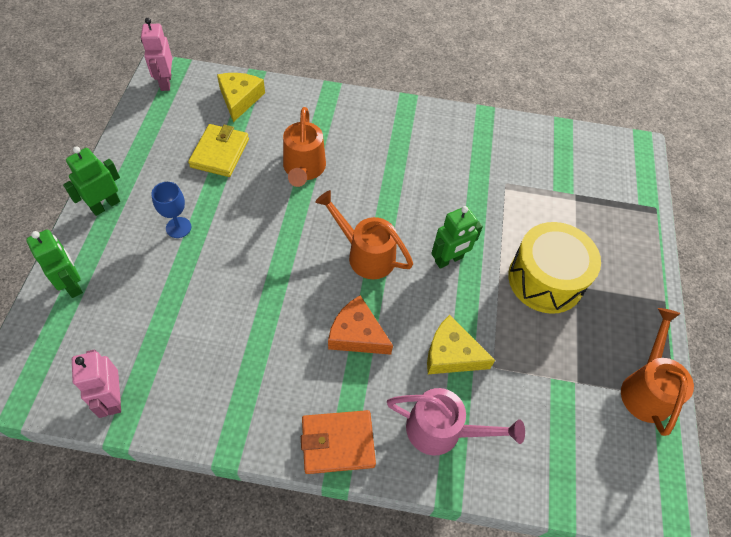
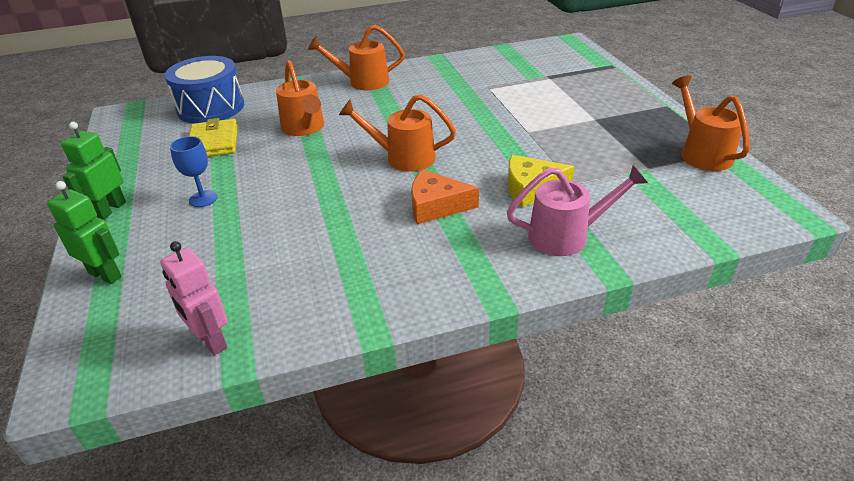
camera: 20 degrees left, 20 degrees down
pink robot [141,18,172,91] -> none
yellow cheese [217,73,265,122] -> blue drum [165,56,244,123]
orange wallet [301,410,376,474] -> none
green robot [431,206,483,269] -> none
yellow drum [508,222,601,314] -> none
none -> orange watering can [308,25,405,90]

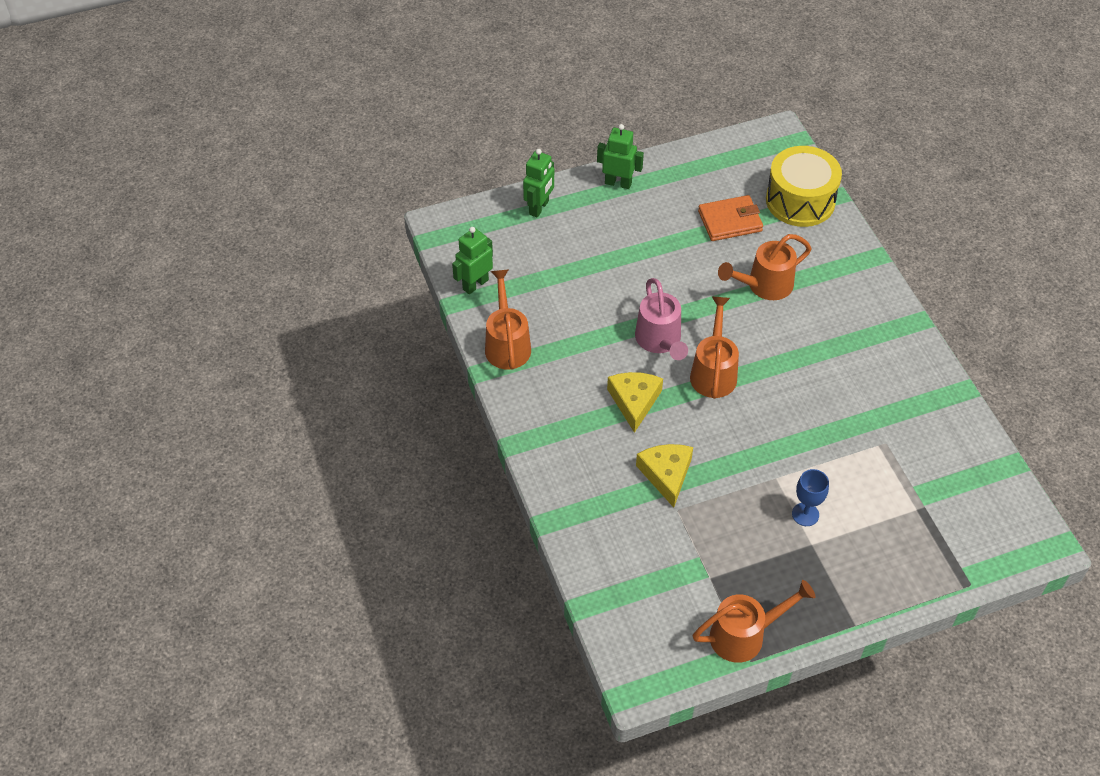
camera: 85 degrees right, 15 degrees up
pink robot [160,241,228,355] -> green robot [452,227,493,294]
blue drum [165,56,244,123] -> yellow drum [766,146,842,227]
blue goblet [170,136,218,207] -> blue goblet moved to [792,469,829,526]
yellow wallet [189,118,238,157] -> orange wallet [698,195,763,241]
orange watering can [308,25,405,90] -> orange watering can moved to [485,269,531,370]
orange cheese [411,169,479,225] -> yellow cheese [607,372,663,433]
pink watering can [507,165,648,256] -> pink watering can moved to [635,278,688,360]

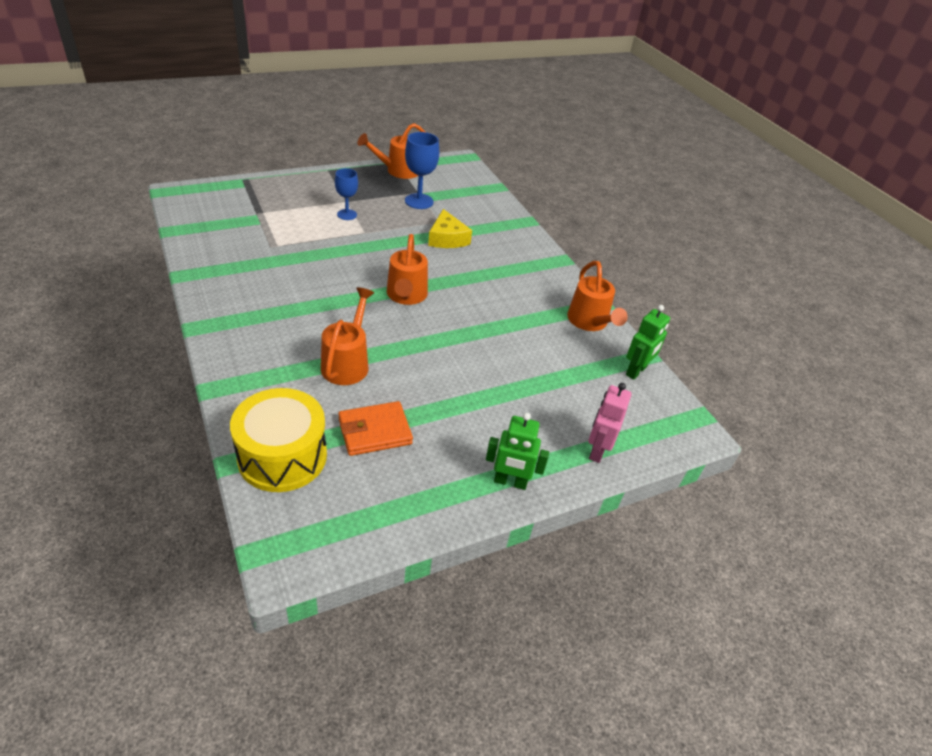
camera: 170 degrees right, 10 degrees down
green robot [523,149,554,218] -> pink robot [588,383,631,463]
yellow cheese [607,372,663,433] -> none
pink watering can [635,278,688,360] -> none
orange watering can [718,234,812,300] -> orange watering can turned 45 degrees counterclockwise [321,287,374,385]
none -> blue goblet [405,132,439,209]

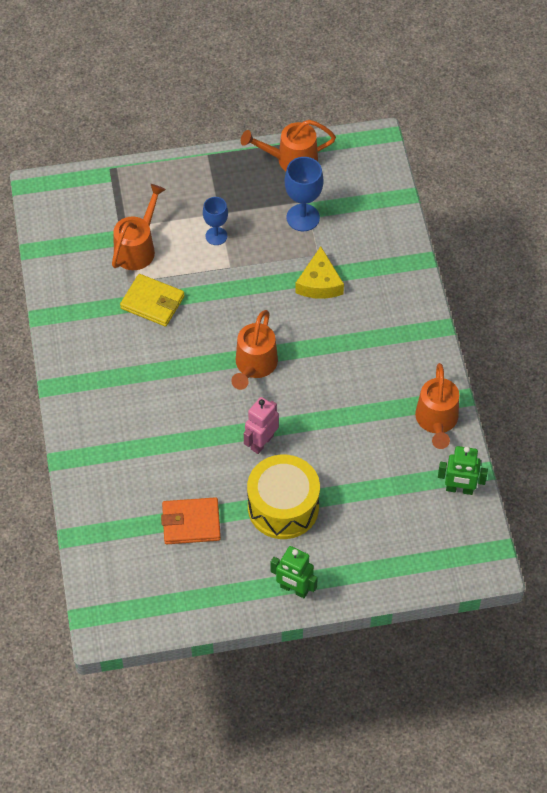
camera: 20 degrees right, 15 degrees up
yellow drum [230,388,327,492] -> yellow drum moved to [247,455,320,539]
orange watering can [321,287,374,385] -> orange watering can moved to [112,184,166,270]
pink robot [588,383,631,463] -> pink robot moved to [244,397,279,454]
green robot [626,305,670,380] -> green robot turned 45 degrees clockwise [438,446,488,495]
none -> yellow wallet [120,274,185,327]

